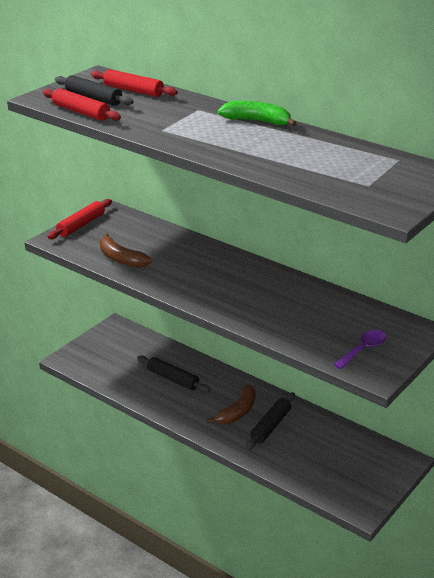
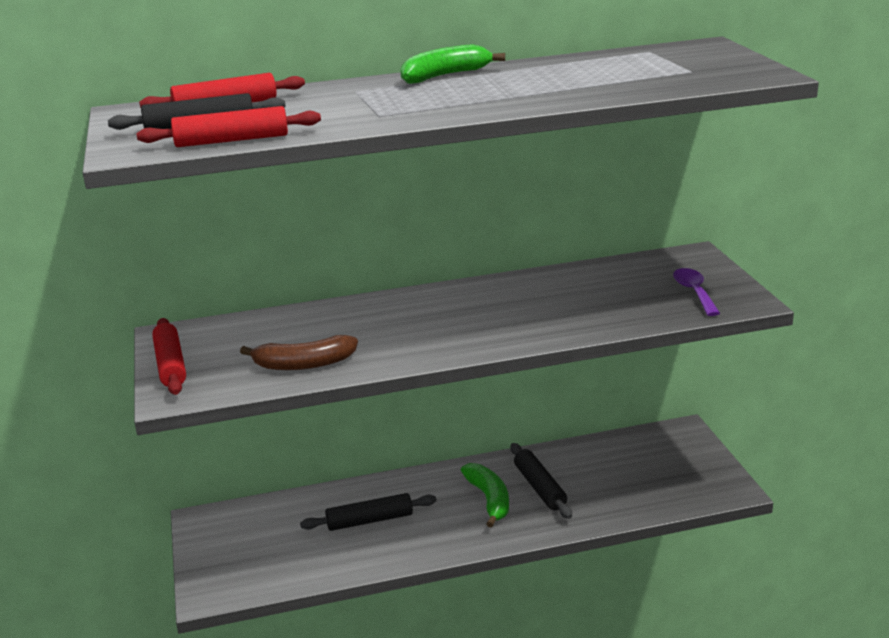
camera: 50 degrees left, 5 degrees down
brown banana [206,385,256,424] -> green banana [461,463,509,528]

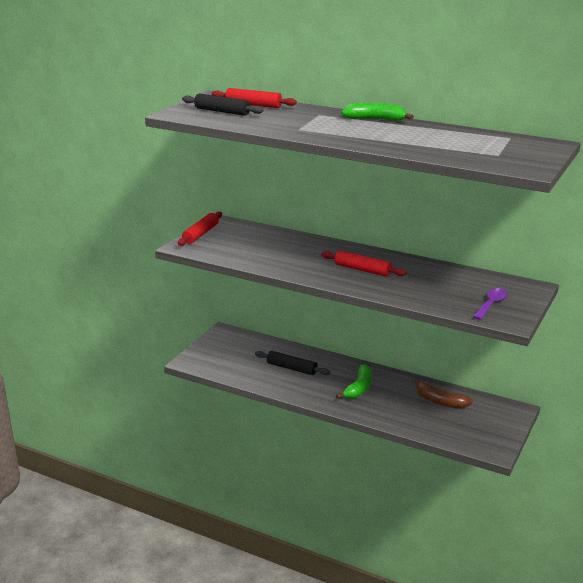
camera: 40 degrees right, 0 degrees up
red rolling pin [136,106,321,147] -> red rolling pin moved to [321,250,406,277]
brown banana [240,335,358,370] -> brown banana moved to [414,379,473,408]
black rolling pin [510,443,572,519] -> none

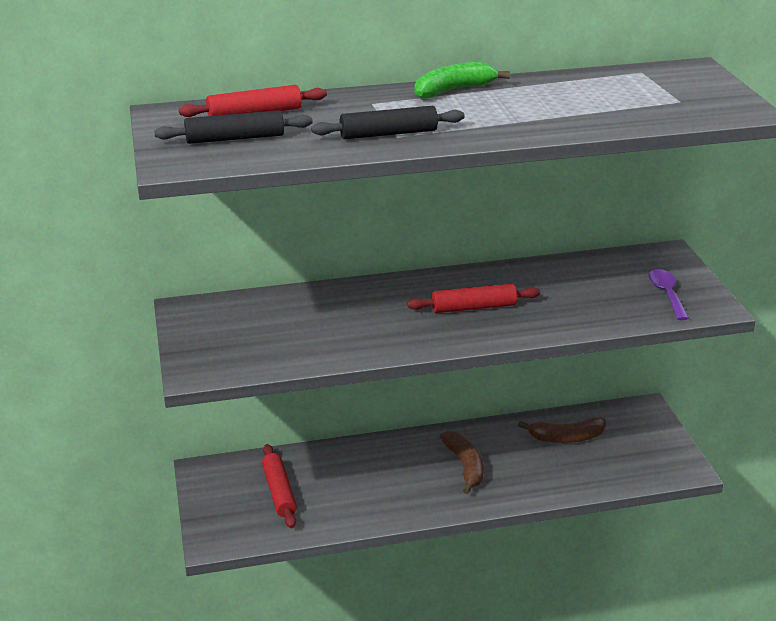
camera: 40 degrees left, 5 degrees up
red rolling pin [178,211,222,246] -> red rolling pin moved to [262,444,297,528]
black rolling pin [255,351,330,375] -> black rolling pin moved to [311,106,465,139]
green banana [336,364,372,399] -> brown banana [440,431,484,494]

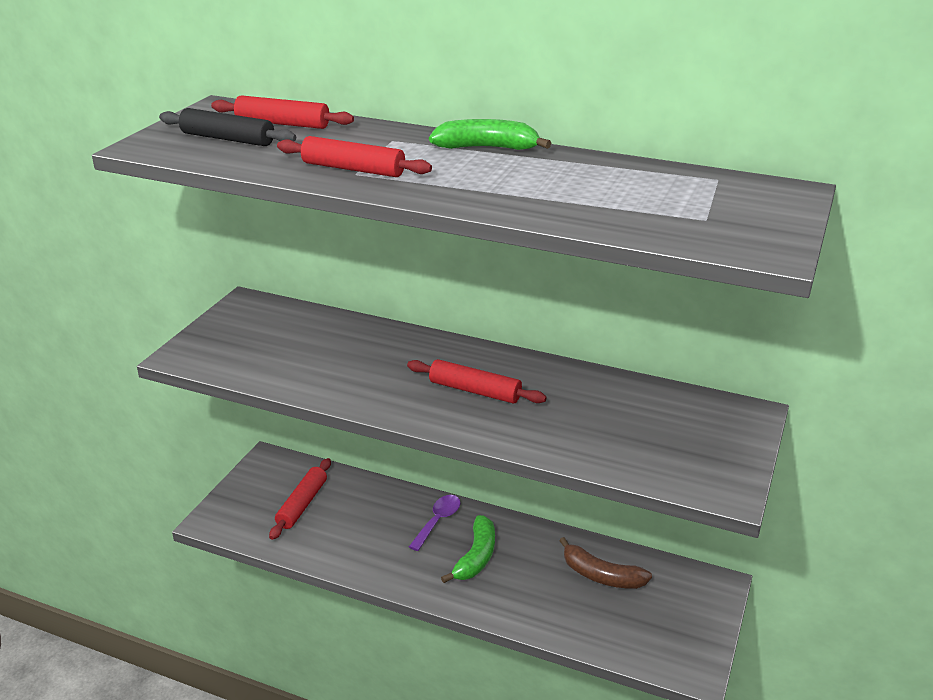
camera: 35 degrees right, 0 degrees up
black rolling pin [311,106,465,139] -> red rolling pin [277,136,432,177]
brown banana [440,431,484,494] -> green banana [441,515,495,583]
purple spoon [648,269,689,320] -> purple spoon moved to [409,495,461,551]

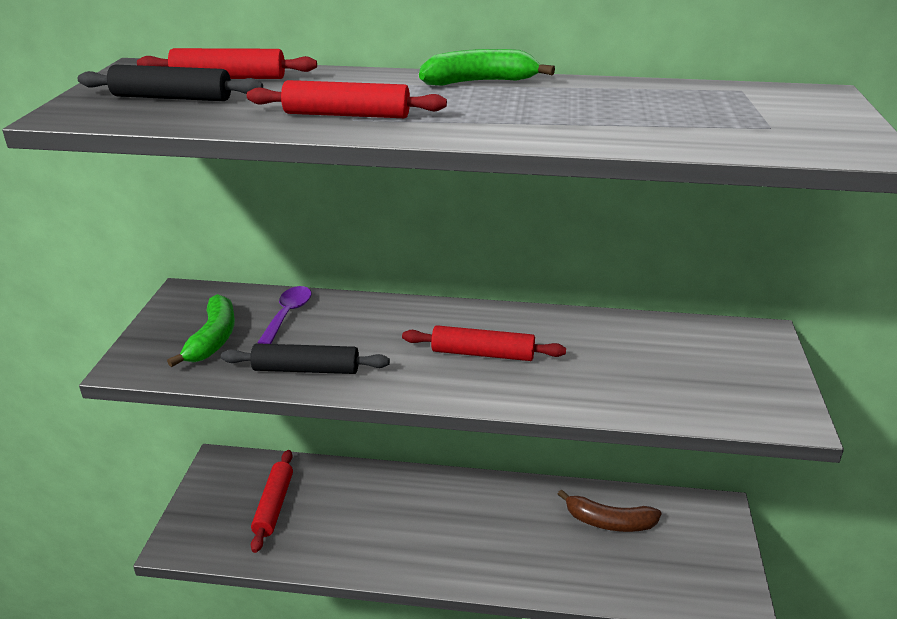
camera: 15 degrees left, 0 degrees up
purple spoon [409,495,461,551] -> purple spoon moved to [257,286,311,344]
green banana [441,515,495,583] -> green banana moved to [167,294,235,367]
none -> black rolling pin [221,343,390,374]

